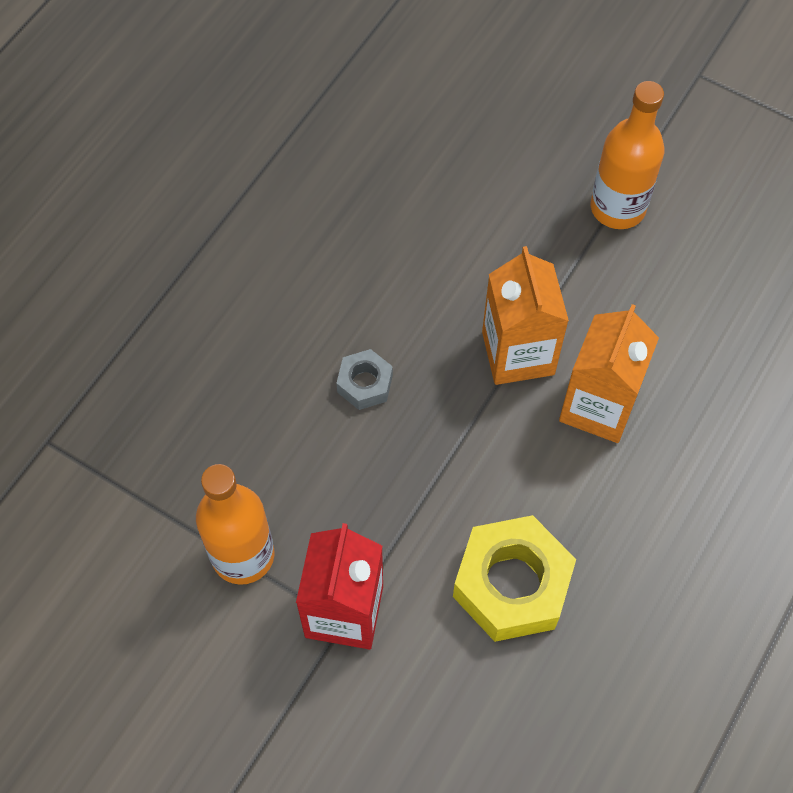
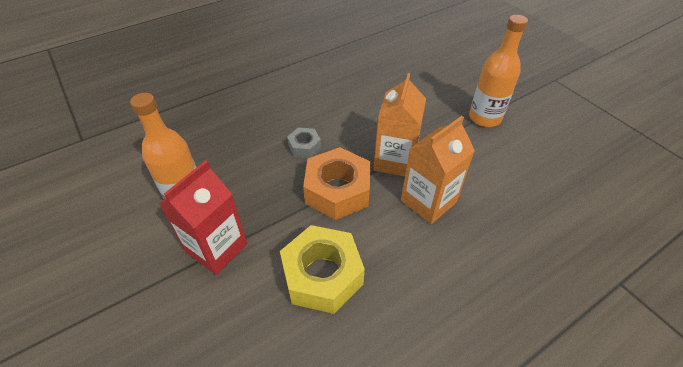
camera: 25 degrees right, 15 degrees down
none -> orange nut [303,147,370,220]

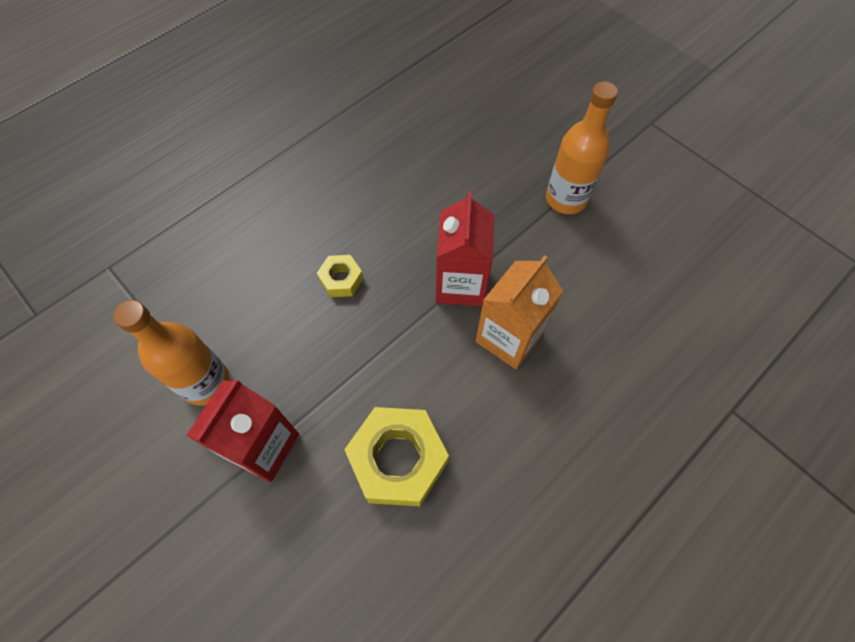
camera: 10 degrees left, 15 degrees up
grey nut [287,127,321,158] -> yellow nut [317,255,363,297]
orange nut [303,147,370,220] -> none
orange carton [374,73,426,177] -> red carton [436,191,494,306]

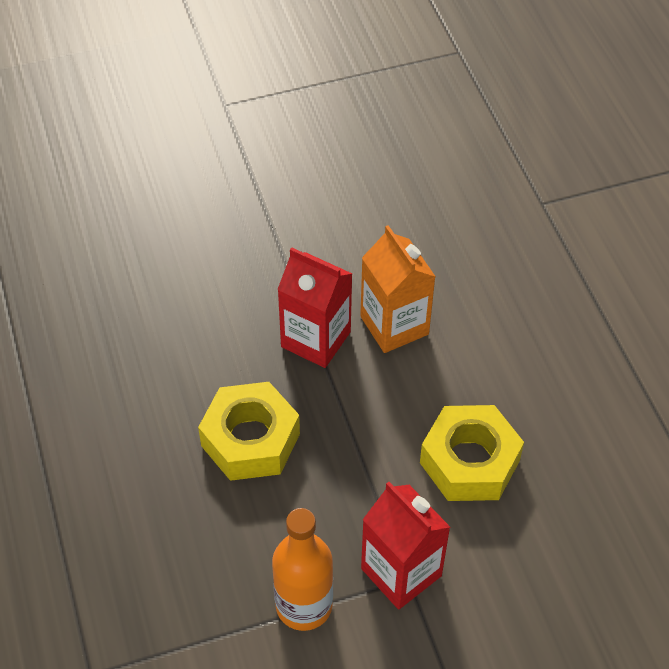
camera: 65 degrees left, 10 degrees down
yellow nut [317,255,363,297] -> yellow nut [198,382,300,481], size x1.95
orange bottle [546,81,618,214] -> none

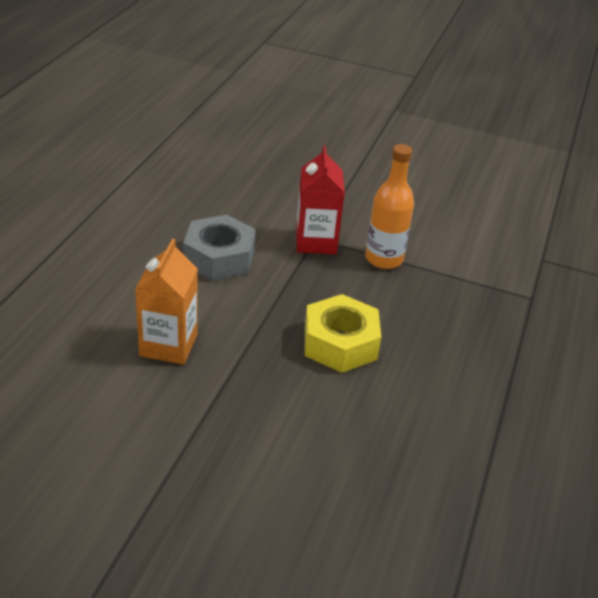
camera: 145 degrees left, 15 degrees down
red carton [277,247,352,368] -> none
yellow nut [420,405,524,501] -> grey nut [183,215,256,281]

